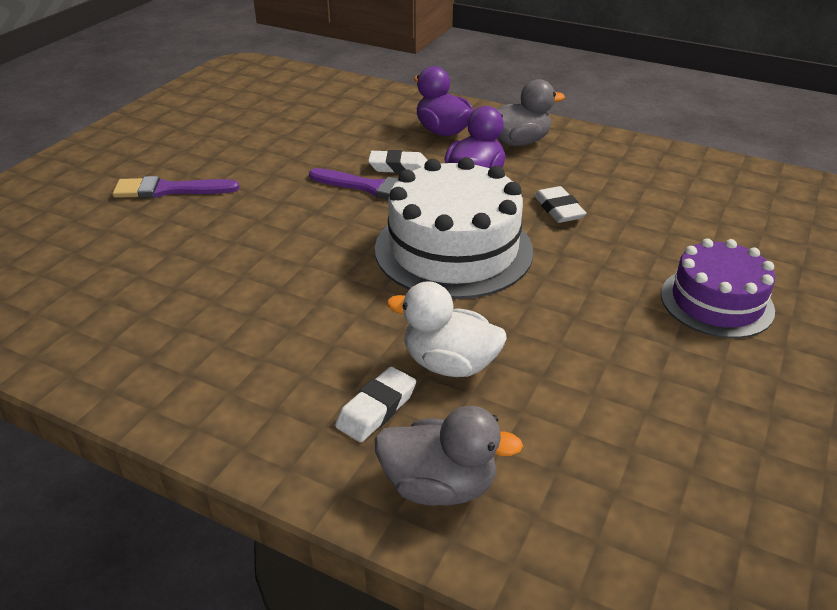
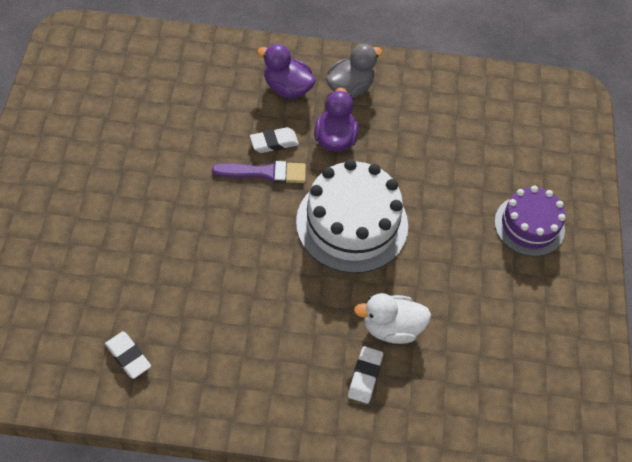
camera: 25 degrees left, 20 degrees up
purple brush [112,176,239,198] -> none
grey duck [374,406,523,506] -> none
white eraser [534,186,586,223] -> white eraser moved to [105,331,151,379]

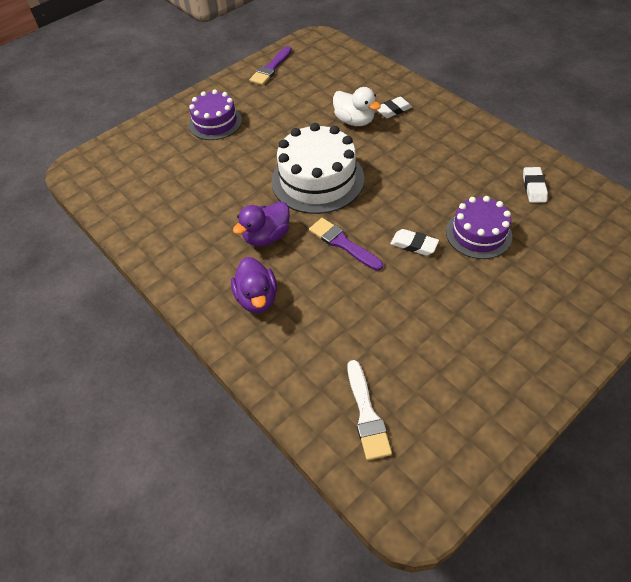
camera: 130 degrees left, 5 degrees down
white eraser [250,127,299,153] -> white eraser moved to [390,229,439,256]
grey duck [326,44,383,98] -> none
none -> purple brush [250,46,292,85]
none -> white brush [348,360,392,460]
none -> purple cake [446,196,512,259]

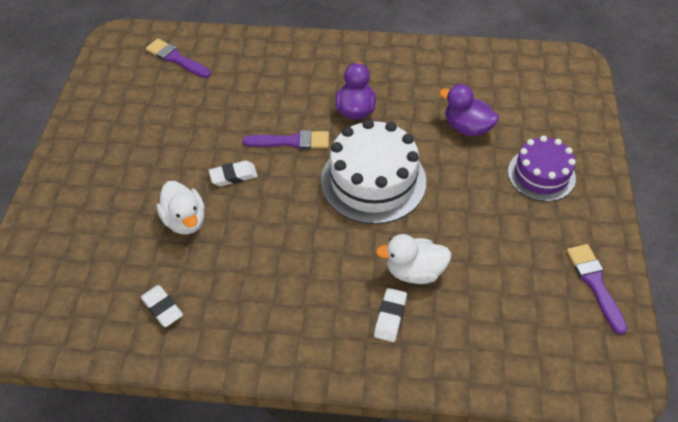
camera: 135 degrees right, 0 degrees up
purple duck [231,257,277,313] -> purple duck moved to [439,84,499,136]
white brush [348,360,392,460] -> purple brush [146,39,211,78]
purple cake [446,196,512,259] -> white duck [156,181,205,235]

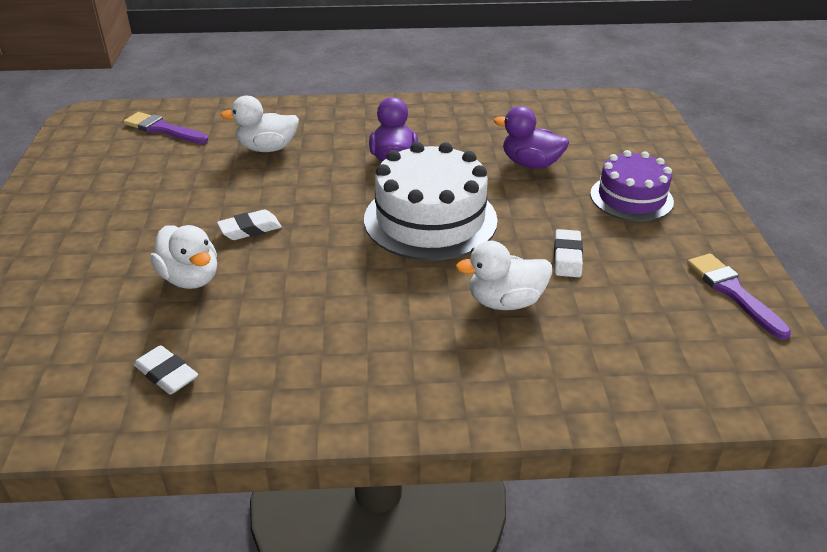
camera: 10 degrees left, 15 degrees down
purple brush [243,130,329,150] -> none
white eraser [374,288,407,342] -> white eraser moved to [554,229,583,277]
none -> white duck [221,96,299,152]

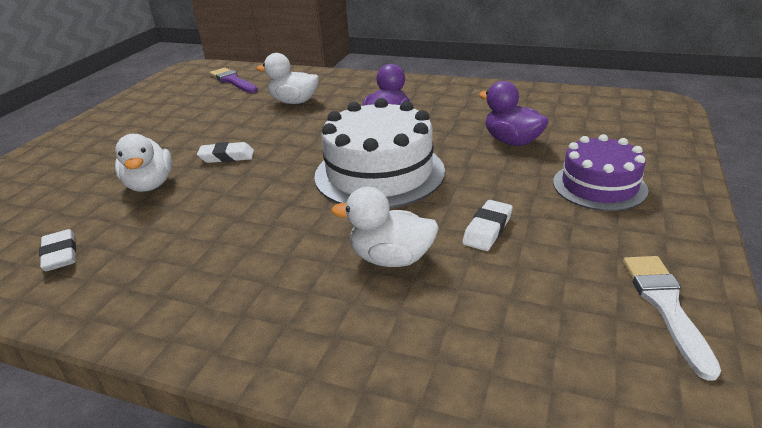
camera: 25 degrees right, 5 degrees down
purple brush [687,253,791,340] -> white brush [623,256,721,381]

